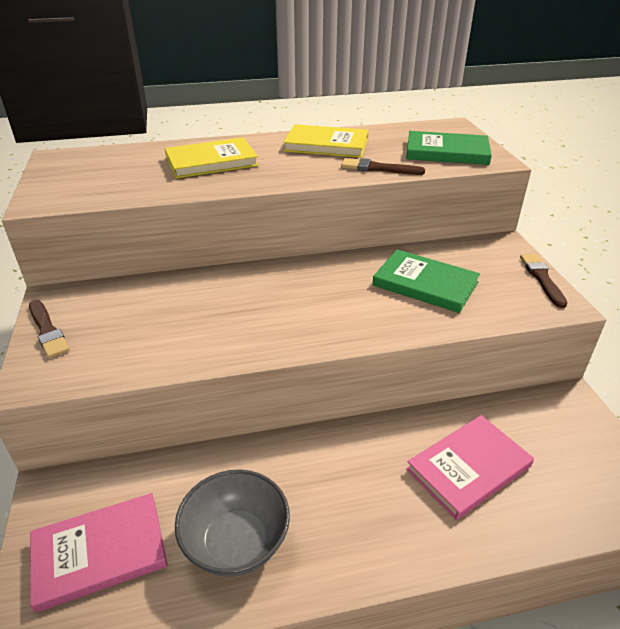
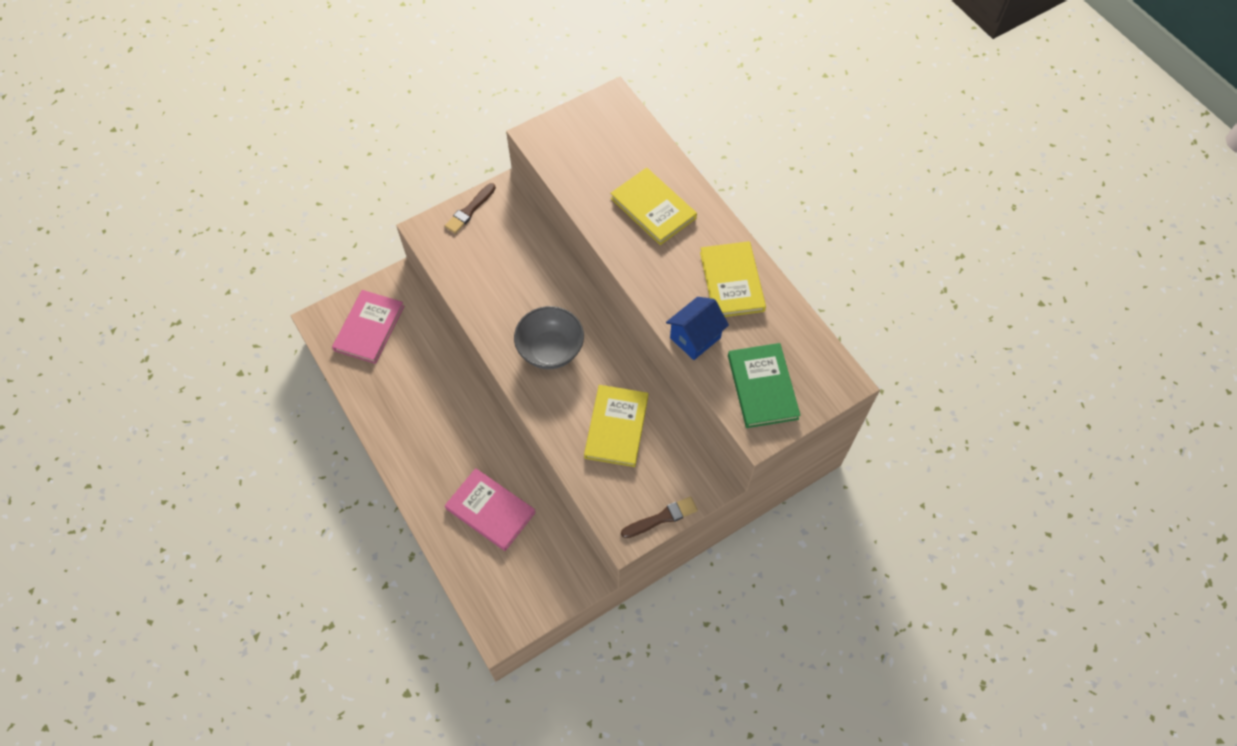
camera: 70 degrees right, 25 degrees up
pink book [30,493,167,613] -> pink book turned 60 degrees clockwise [332,290,404,364]
grey bowl [175,469,290,577] -> grey bowl moved to [514,306,584,369]
brown brush [341,158,425,175] -> blue house [666,297,729,360]
green book [372,250,480,313] -> yellow book [584,385,649,467]

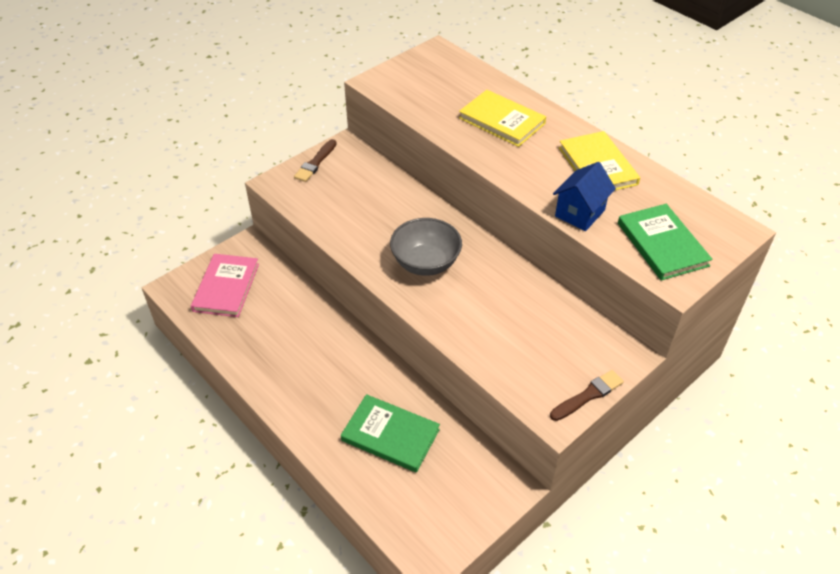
camera: 10 degrees left, 15 degrees down
pink book [445,468,536,551] -> green book [341,394,440,473]
yellow book [584,385,649,467] -> none

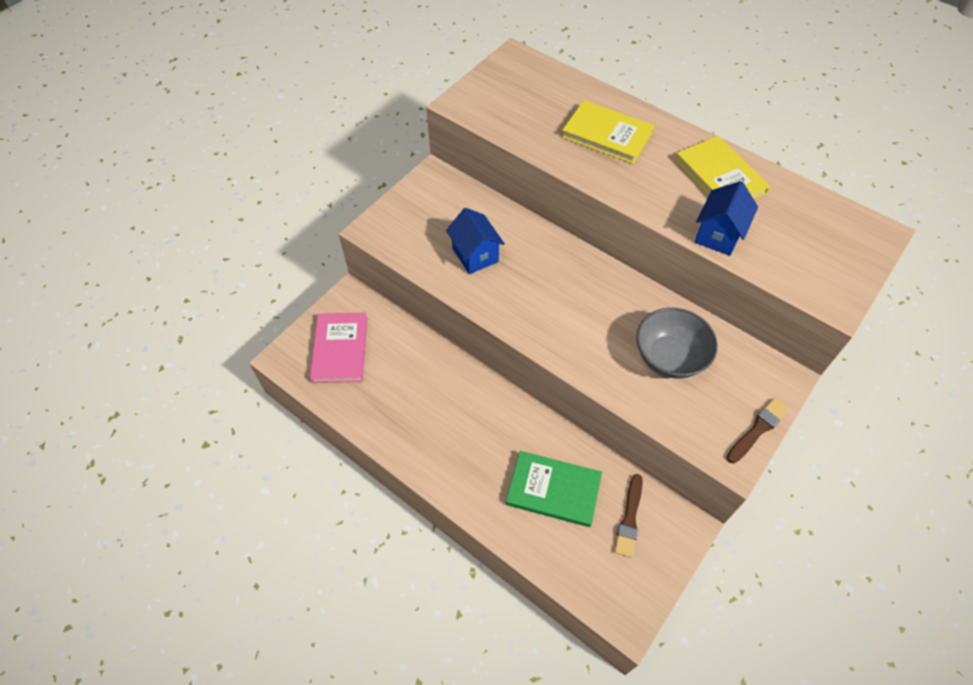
camera: 10 degrees left, 10 degrees up
brown brush [294,139,337,182] -> brown brush moved to [615,474,643,558]
grey bowl [390,218,462,276] -> grey bowl moved to [636,308,718,379]
green book [618,204,713,281] -> none
none -> blue house [446,208,505,274]

